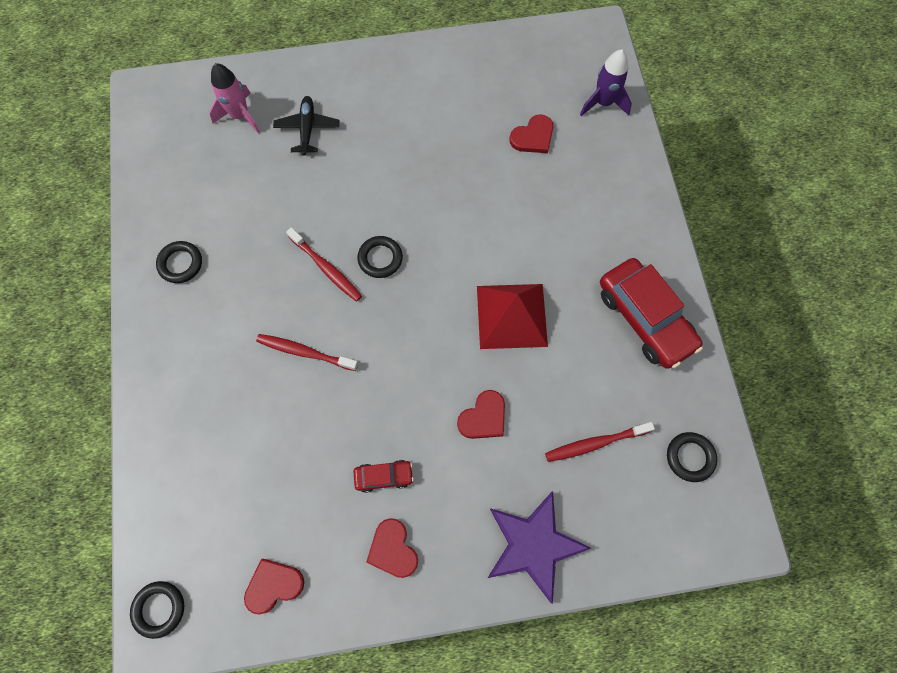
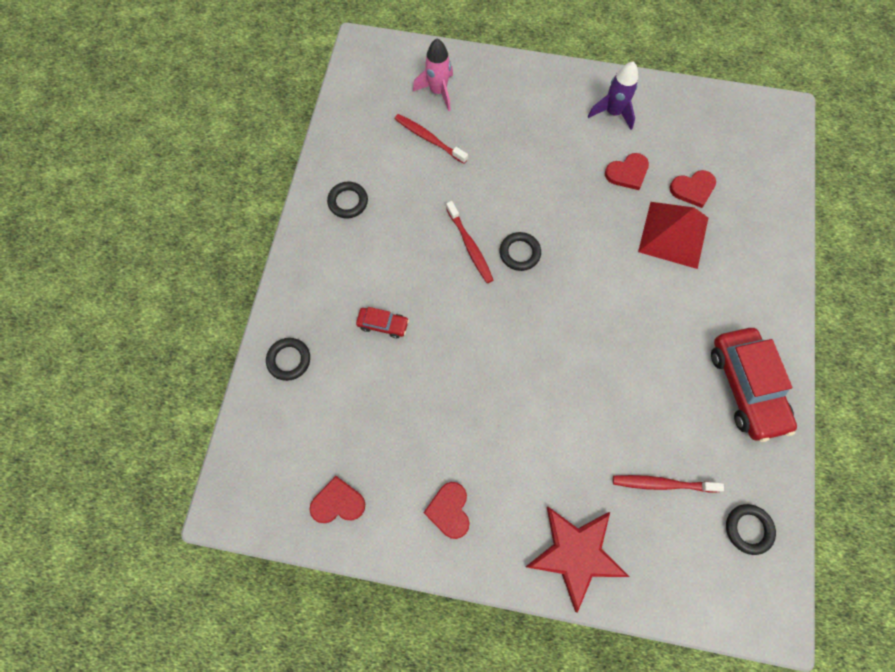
camera: 20 degrees right, 0 degrees up
black ring [130,581,184,639] -> black ring moved to [266,338,310,381]
red toothbrush [256,334,358,371] -> red toothbrush moved to [395,114,468,164]
black plane [273,96,339,156] -> none
red car [354,460,414,493] -> red car moved to [356,307,409,338]
red heart [457,390,505,439] -> red heart moved to [605,153,649,190]
red pyramid [477,284,548,349] -> red pyramid moved to [638,202,708,269]
purple star [488,491,591,604] -> red star [526,507,629,613]
purple rocket [580,50,632,116] -> purple rocket moved to [588,61,638,130]

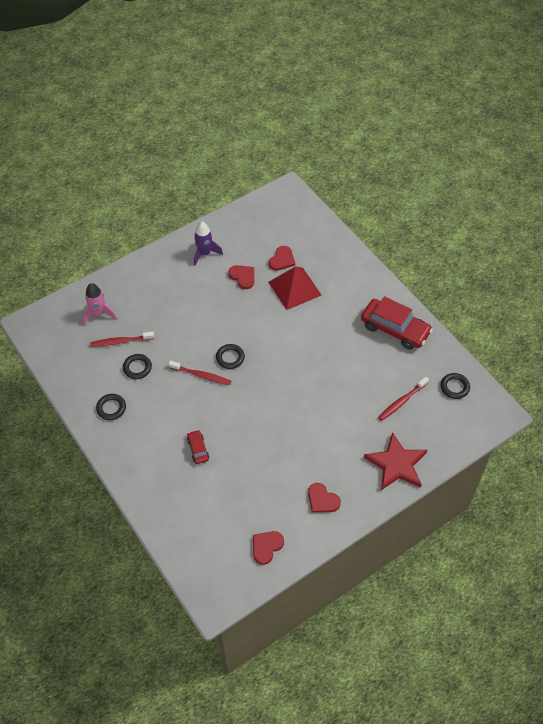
camera: 45 degrees left, 15 degrees down
black ring [266,338,310,381] -> black ring moved to [123,354,152,379]
red car [356,307,409,338] -> red car turned 75 degrees counterclockwise [187,430,209,464]
red heart [605,153,649,190] -> red heart turned 60 degrees counterclockwise [228,265,254,289]

